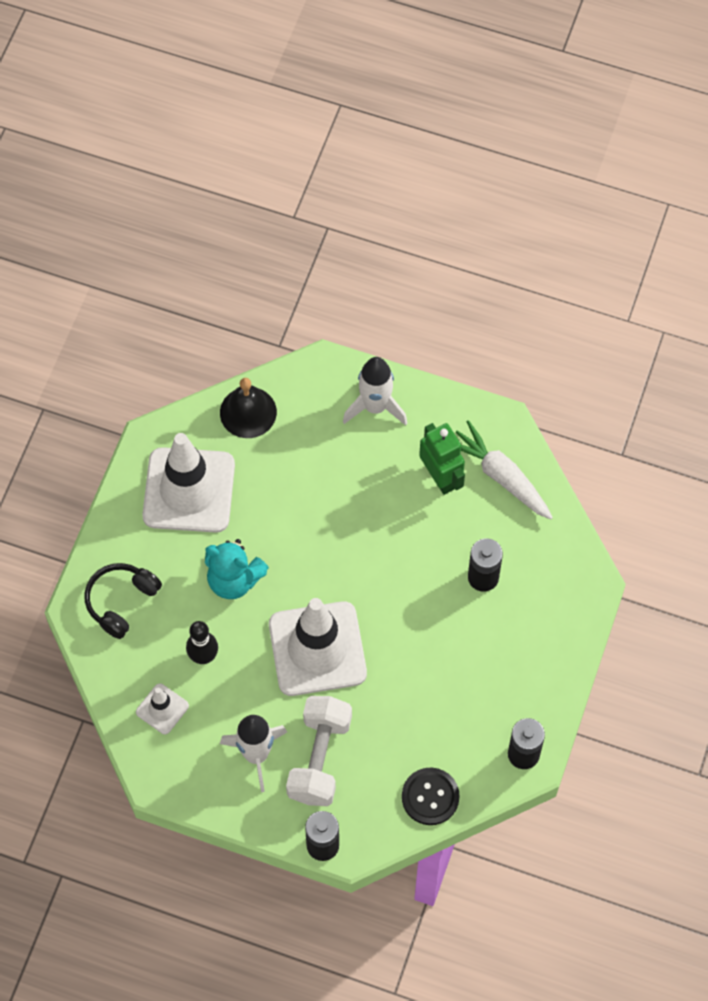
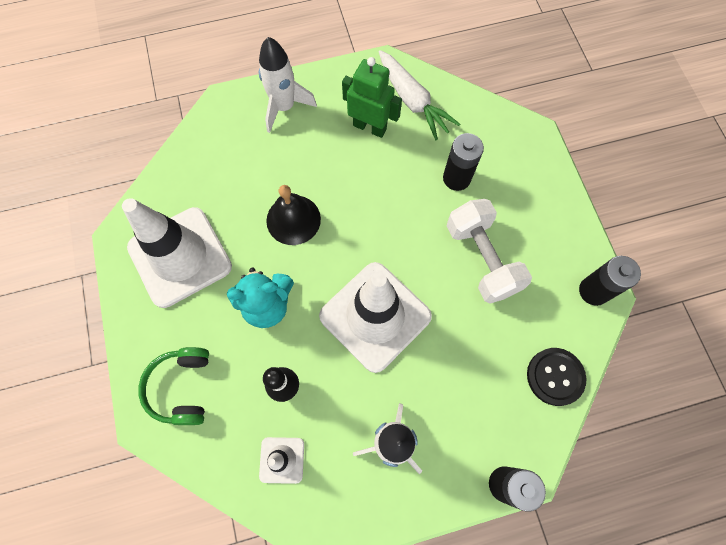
camera: 35 degrees left, 5 degrees up
black headphones [85,563,162,639] -> green headphones [138,347,209,425]
black bell [220,378,277,438] -> black bell moved to [266,185,321,245]
white dumbbell [286,696,352,806] -> white dumbbell moved to [447,199,532,304]
white carrot [456,420,553,520] -> white carrot turned 135 degrees counterclockwise [379,50,460,140]

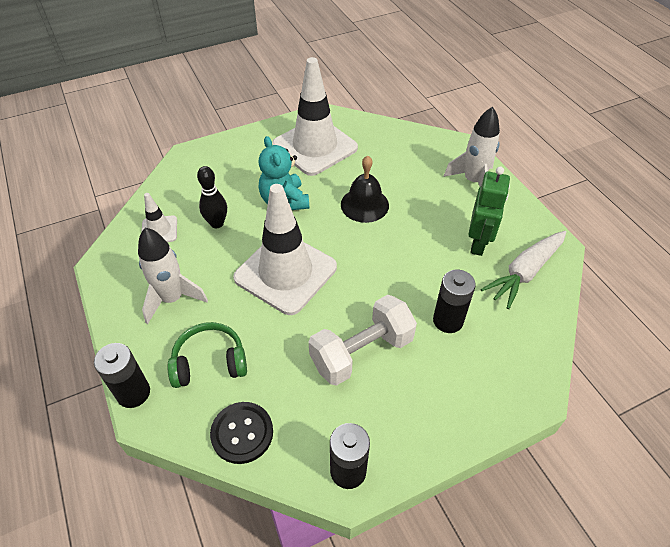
camera: 80 degrees right, 20 degrees down
green headphones [138,347,209,425] -> green headphones moved to [167,322,247,388]

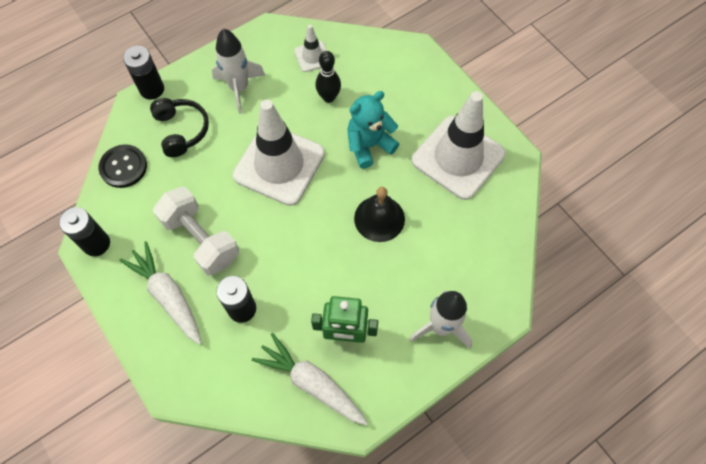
camera: 80 degrees right, 15 degrees up
green headphones [167,322,247,388] -> black headphones [150,98,209,157]
none -> white carrot [119,241,202,345]

